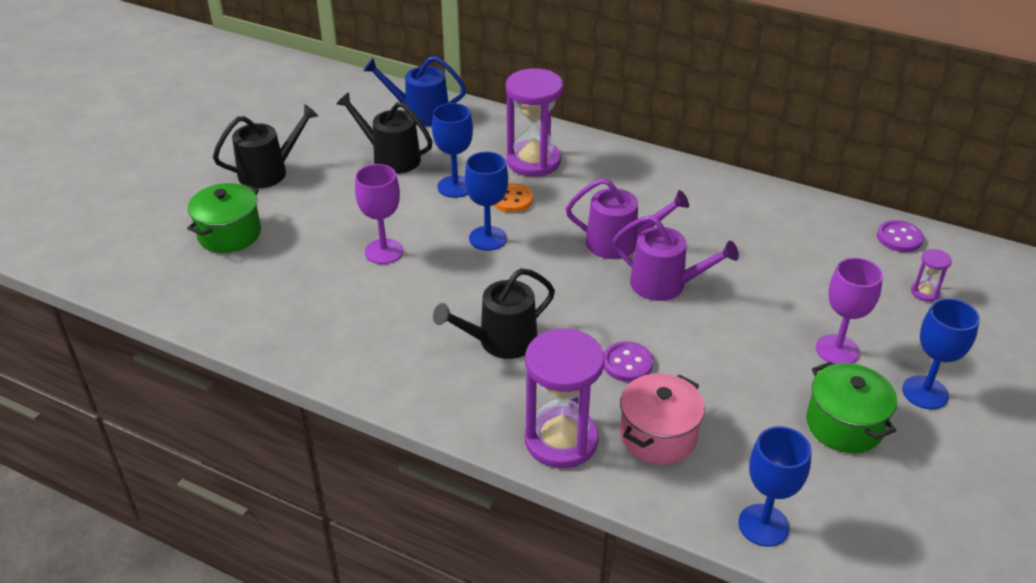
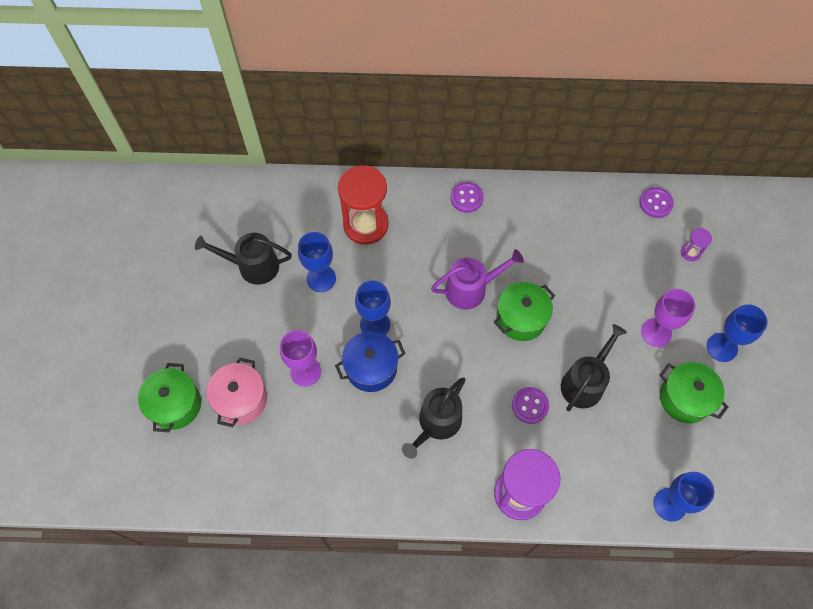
camera: 25 degrees left, 25 degrees up
black watering can [213,104,318,189] -> black watering can moved to [561,324,627,411]
blue watering can [363,56,466,126] -> none
orange button [493,183,533,213] -> none
purple hourglass [506,69,563,177] -> red hourglass [338,165,389,245]
purple watering can [612,215,739,301] -> green pot [494,282,555,341]
pink pot [620,373,705,465] -> pink pot moved to [207,358,267,427]
none -> blue pot [335,331,406,392]
none -> purple button [450,182,484,213]

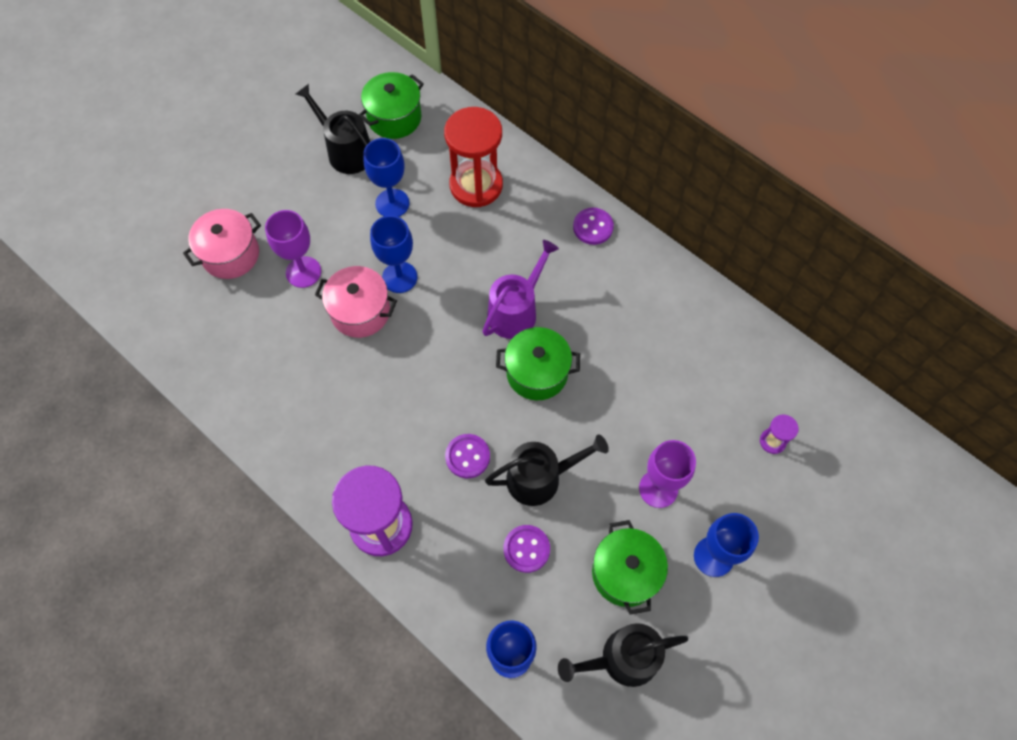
camera: 40 degrees right, 0 degrees up
green pot [138,363,201,433] -> green pot moved to [359,72,424,139]
blue pot [335,331,406,392] -> pink pot [315,266,397,338]
black watering can [402,378,466,459] -> black watering can moved to [558,623,688,687]
purple watering can [431,249,524,310] -> purple watering can turned 75 degrees counterclockwise [482,240,559,339]
purple button [639,187,674,218] -> purple button moved to [504,525,550,573]

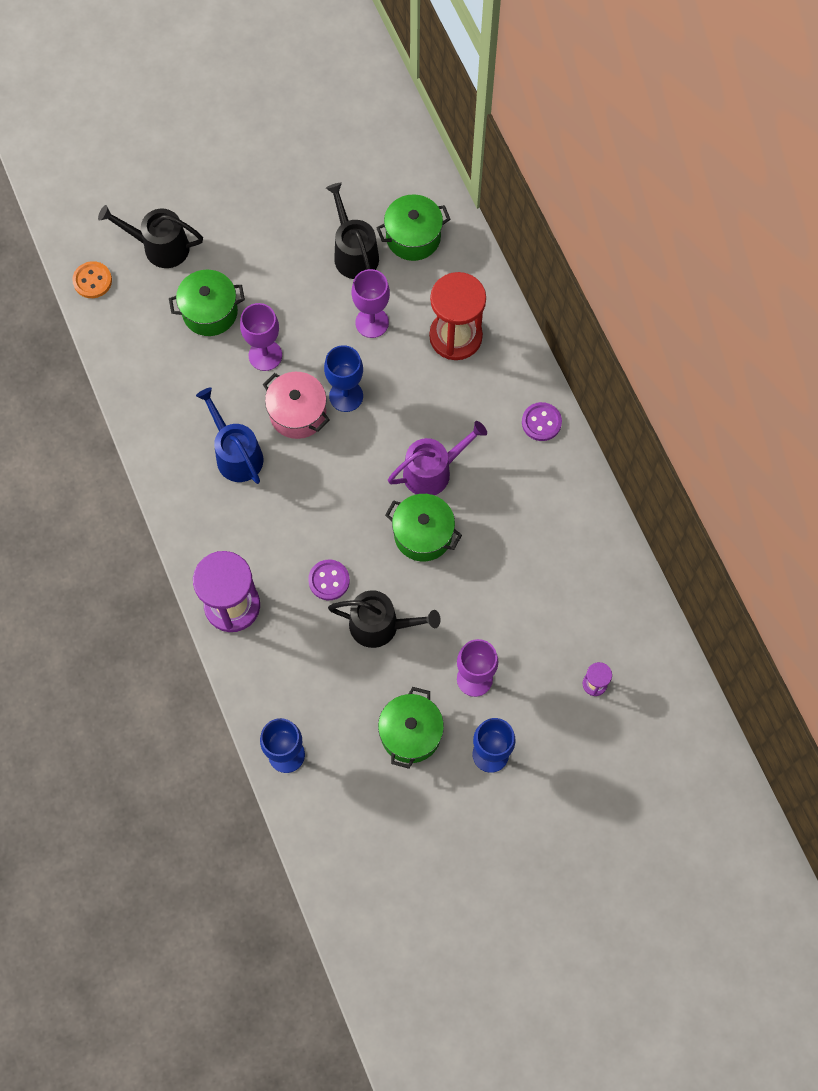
camera: 25 degrees right, 5 degrees up
pink pot [183,209,261,279] -> green pot [169,270,245,336]
blue goblet [363,138,410,217] -> purple goblet [352,269,390,338]
purple button [504,525,550,573] -> none
black watering can [558,623,688,687] -> black watering can moved to [98,205,203,268]
none -> orange button [72,261,112,298]
none -> blue watering can [196,388,263,484]

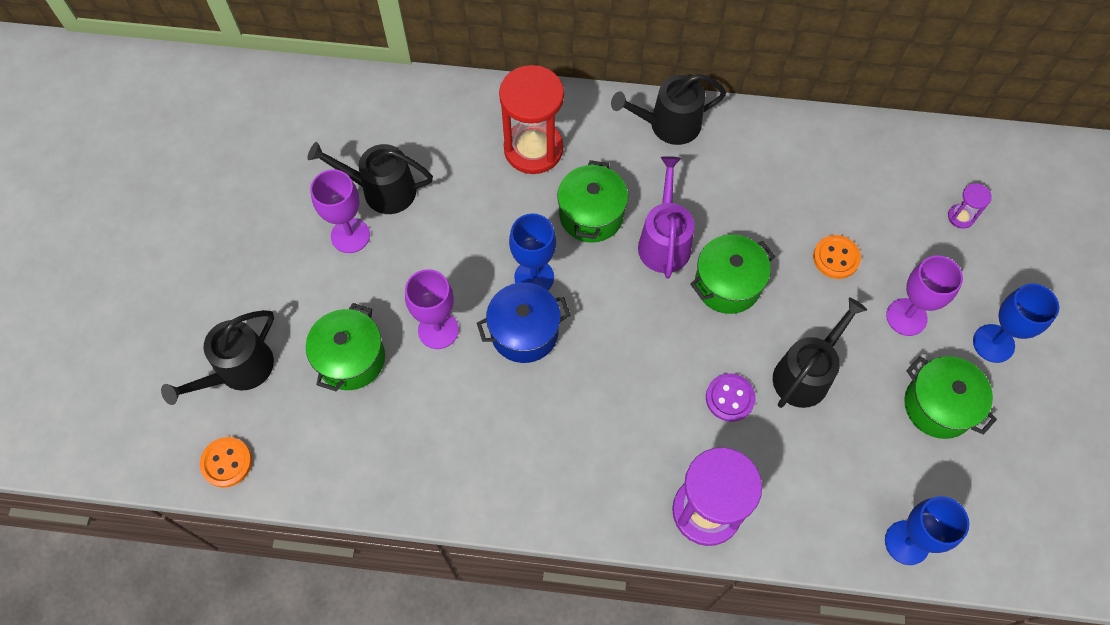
camera: 60 degrees left, 5 degrees down
blue watering can [196,388,263,484] -> none
pink pot [263,372,330,439] -> blue pot [477,283,570,363]
purple goblet [352,269,390,338] -> purple goblet moved to [310,169,370,253]
green pot [376,194,450,261] -> green pot moved to [557,160,628,243]
purple button [522,402,562,441] -> black watering can [611,74,726,145]
none -> orange button [813,235,861,279]

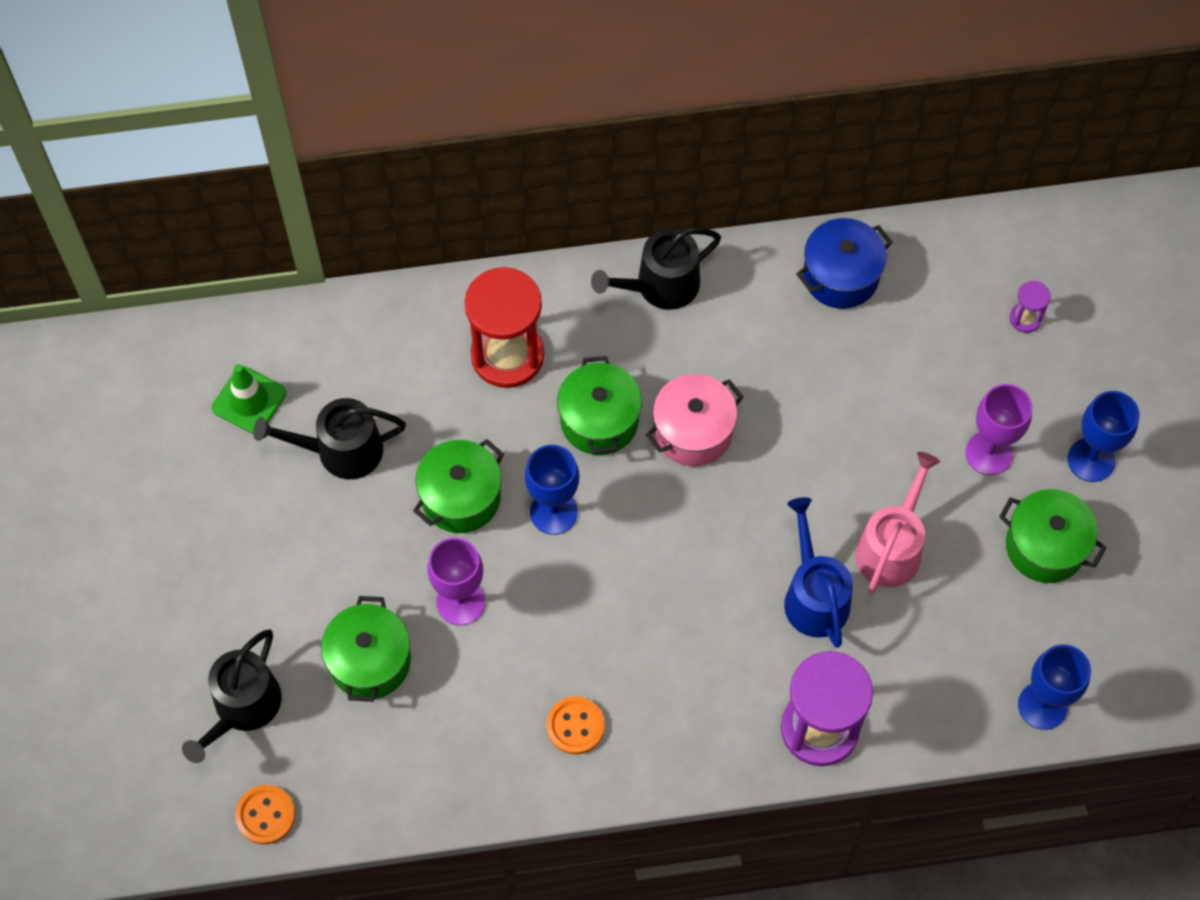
camera: 15 degrees left, 0 degrees up
purple goblet [310,169,370,253] -> none
blue pot [477,283,570,363] -> blue pot moved to [796,218,893,309]
purple watering can [638,156,695,278] -> pink pot [645,374,744,467]
green pot [690,234,775,314] -> green pot moved to [413,439,504,533]
purple button [706,373,756,422] -> blue watering can [784,497,853,648]
black watering can [773,297,867,408] -> pink watering can [855,452,940,594]
orange button [813,235,861,279] -> orange button moved to [547,696,605,755]
none -> green traffic cone [212,364,286,434]

